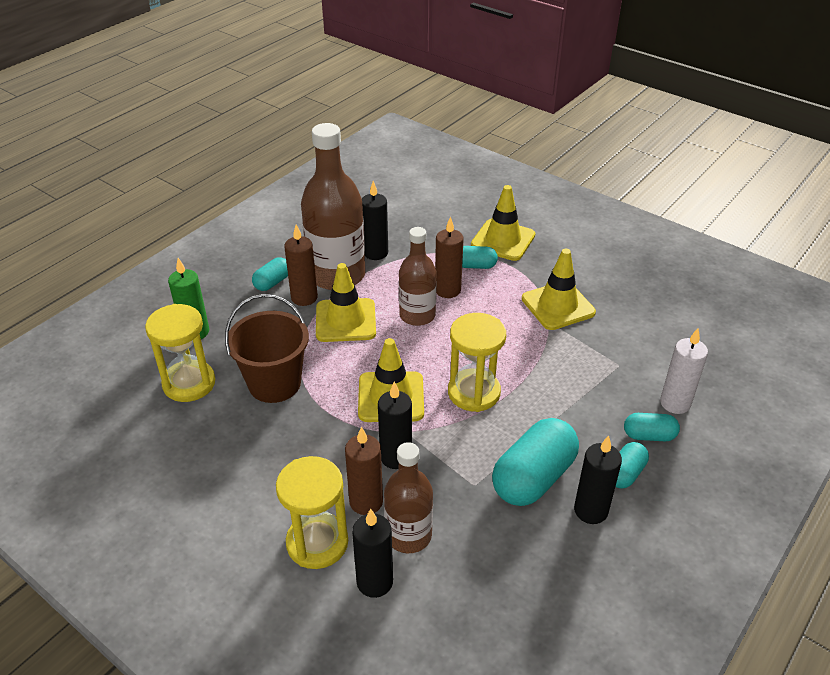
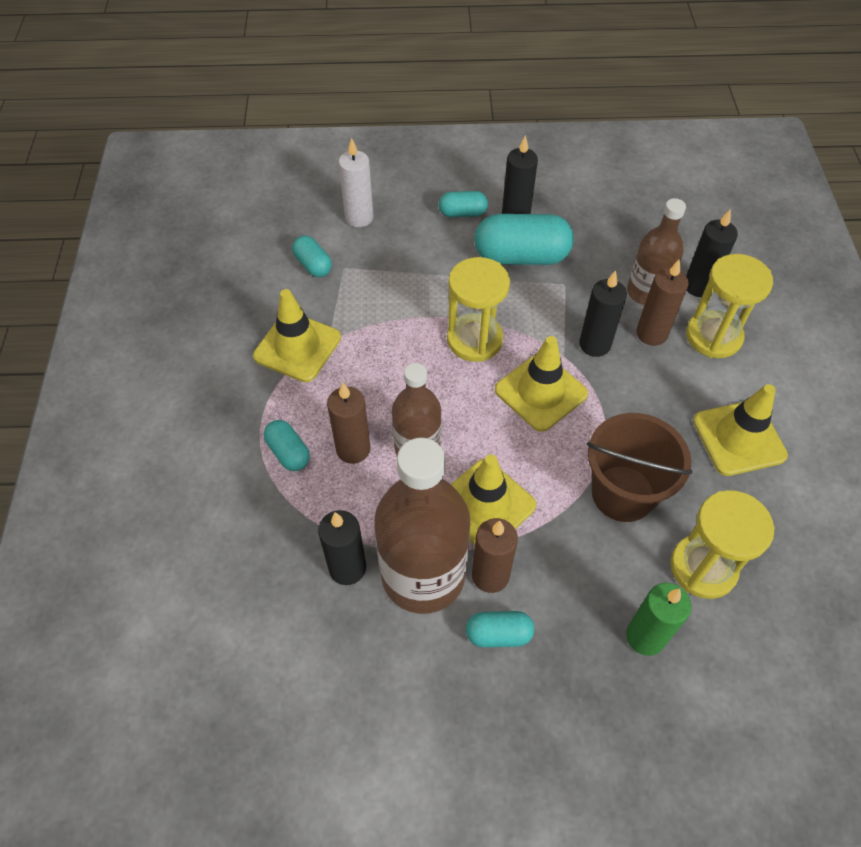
camera: 130 degrees left, 15 degrees up
yellow traffic cone [471,185,535,261] -> yellow traffic cone moved to [693,384,788,476]
turquoise capsule [624,413,680,441] -> turquoise capsule moved to [292,235,332,277]

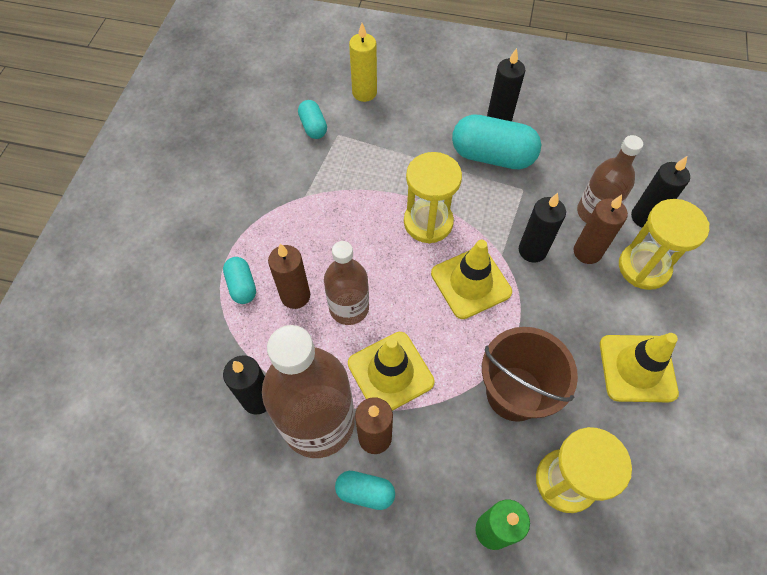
camera: 15 degrees right, 5 degrees up
yellow traffic cone [253,289,341,382] -> none
white candle [338,138,374,227] -> yellow candle [349,23,377,102]
turquoise capsule [439,191,488,217] -> none

